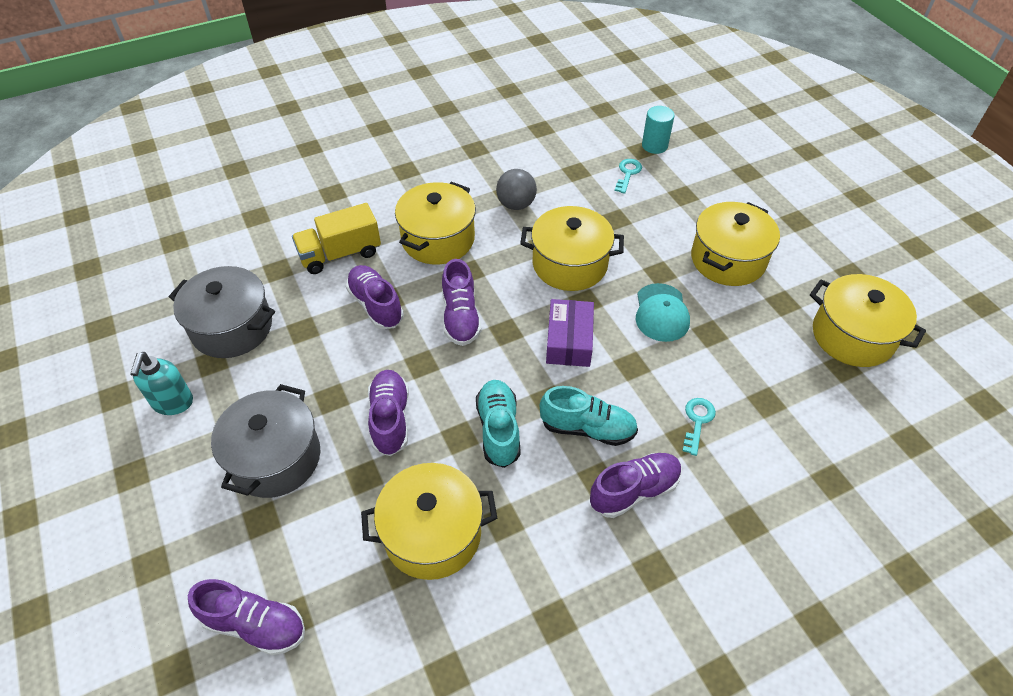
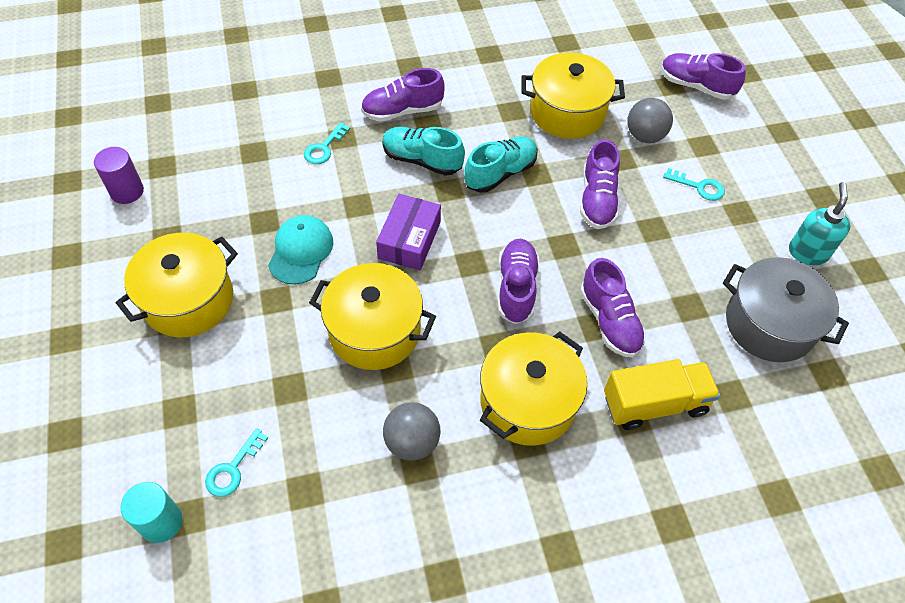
camera: 170 degrees left, 5 degrees up
grey pot [211,384,320,498] -> turquoise key [663,168,725,201]
turquoise shoe [476,380,521,468] -> turquoise shoe turned 135 degrees counterclockwise [464,136,538,193]
yellow pot [810,274,926,367] -> purple cylinder [94,147,144,204]
none -> grey ball [627,98,673,143]

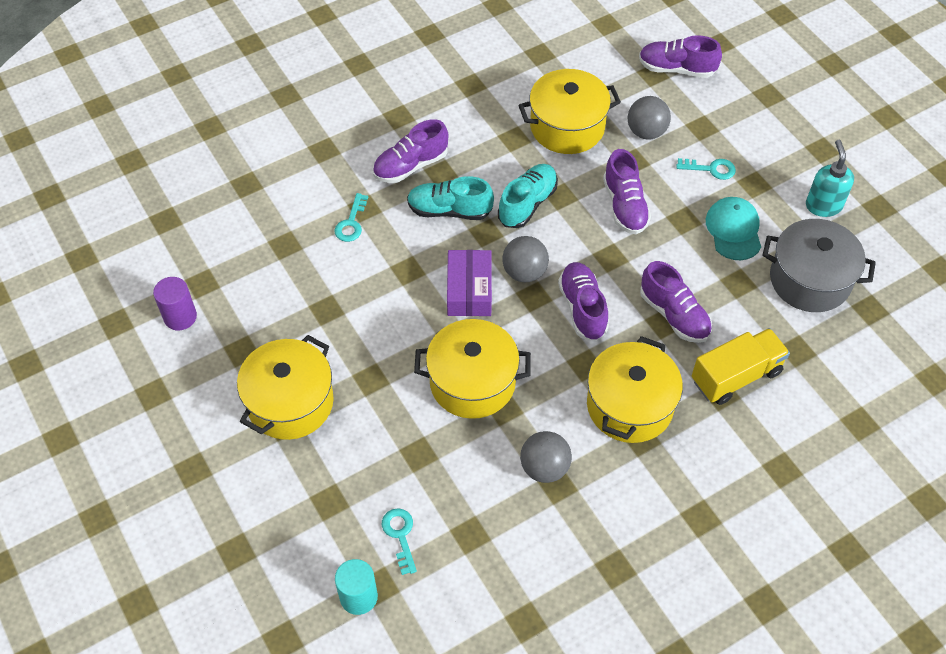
camera: 15 degrees left, 0 degrees up
turquoise key [205,428,268,497] -> turquoise key turned 150 degrees clockwise [382,508,417,575]
turquoise cap [268,215,333,285] -> turquoise cap moved to [706,197,761,260]
none -> grey ball [502,236,549,282]

